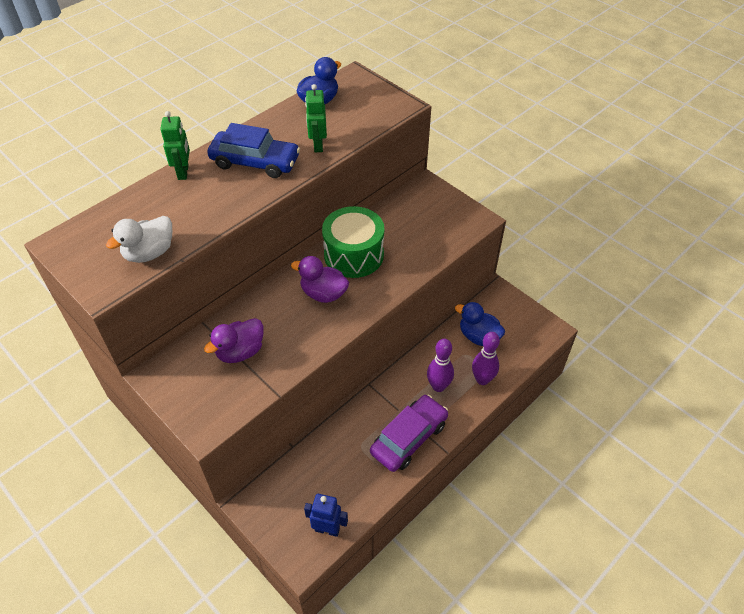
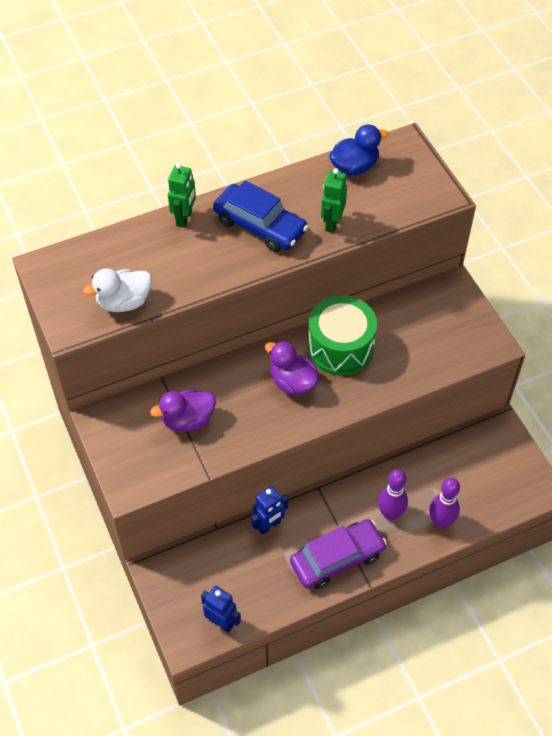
camera: 20 degrees right, 5 degrees up
blue duck [455,302,505,346] -> none
none -> blue robot [252,486,288,535]

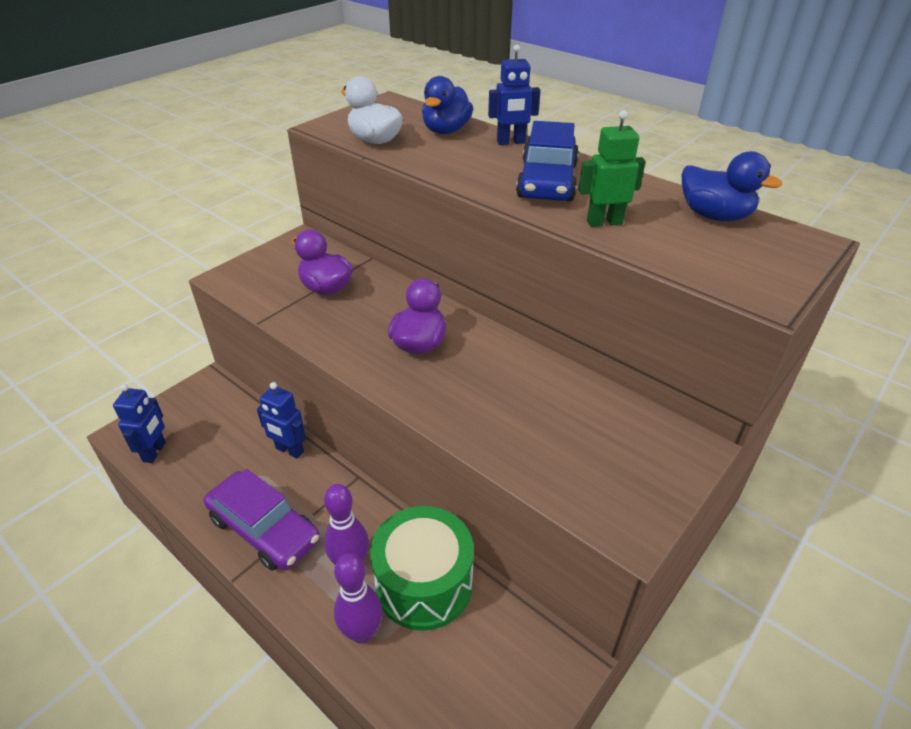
camera: 65 degrees right, 15 degrees down
green robot [168,163,196,228] -> blue robot [488,44,541,145]
green drum [308,295,377,375] -> green drum moved to [370,506,474,631]
none -> blue duck [422,76,473,134]

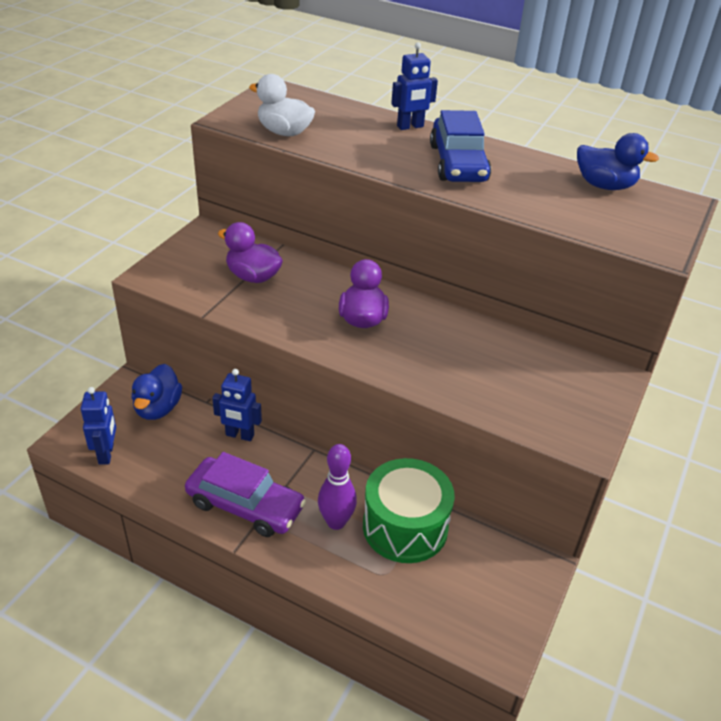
camera: 15 degrees left, 0 degrees up
purple bowling pin [334,553,382,643] -> none
blue duck [422,76,473,134] -> blue duck moved to [132,364,182,420]
green robot [579,110,646,227] -> none

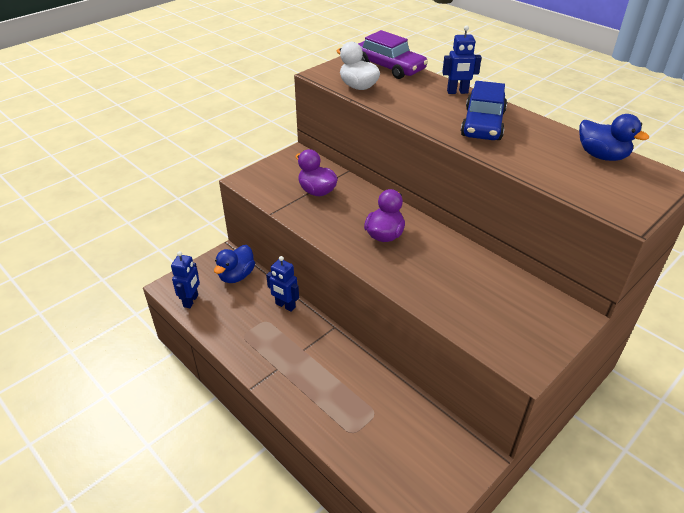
camera: 20 degrees right, 0 degrees up
purple car [185,452,306,537] -> purple car moved to [358,30,428,79]
purple bowling pin [318,444,357,530] -> none
green drum [363,458,455,563] -> none

